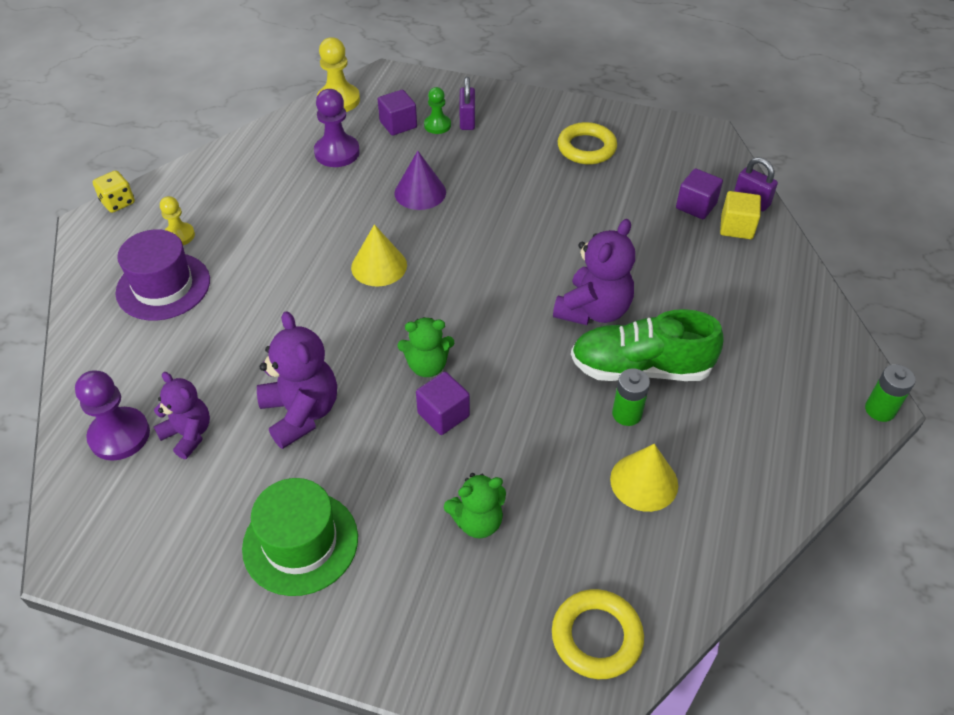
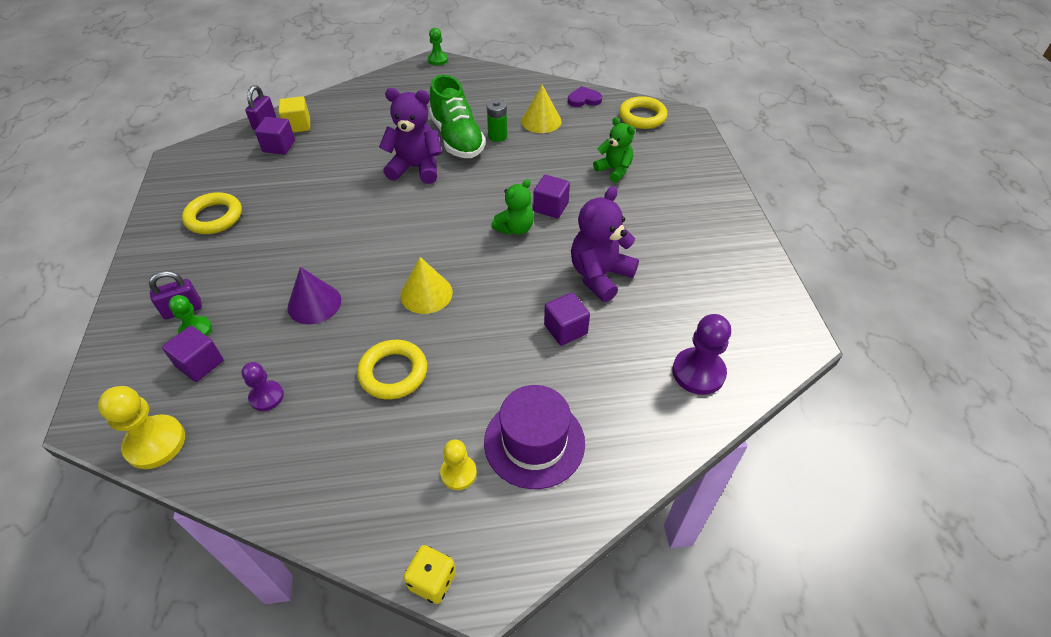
camera: 115 degrees left, 0 degrees up
purple teddy bear [153,372,210,459] -> none
green hat [242,478,358,596] -> none
purple pawn [314,89,360,167] -> purple pawn [242,362,284,411], size x0.62
green teddy bear [397,317,454,377] -> green teddy bear turned 75 degrees clockwise [491,179,534,235]
green battery [865,364,916,422] -> green pawn [428,28,448,65]
none -> yellow ring [357,340,427,400]
none -> purple cube [544,292,590,346]
none -> purple heart [568,86,602,107]

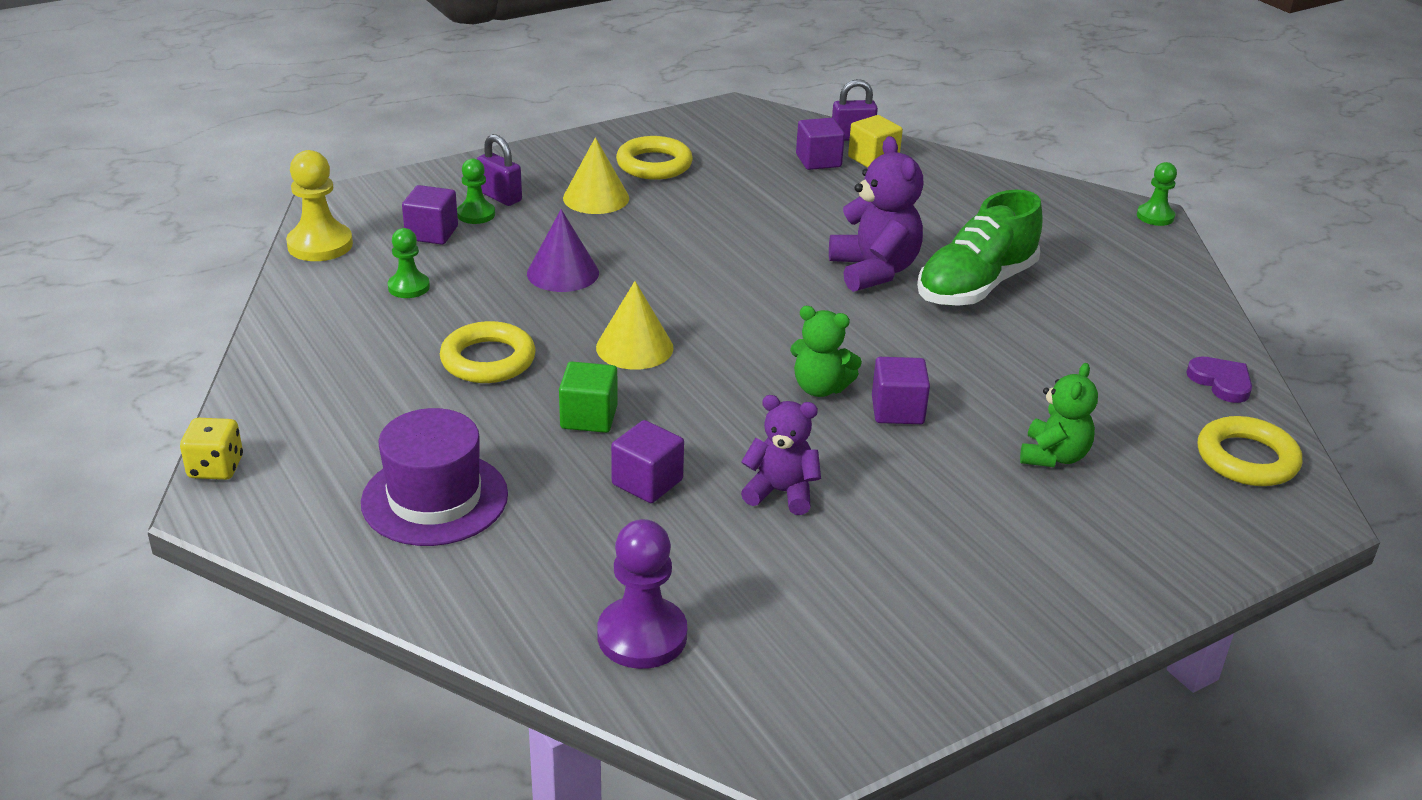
camera: 65 degrees right, 15 degrees down
purple pawn [242,362,284,411] -> green pawn [388,228,430,298]
yellow pawn [440,440,477,490] -> none
green battery [487,99,507,142] -> none
yellow cone [521,85,561,133] -> yellow cone moved to [563,137,629,214]
purple teddy bear [571,186,639,302] -> purple teddy bear [741,395,821,515], size x0.65
none -> green cube [559,361,618,433]

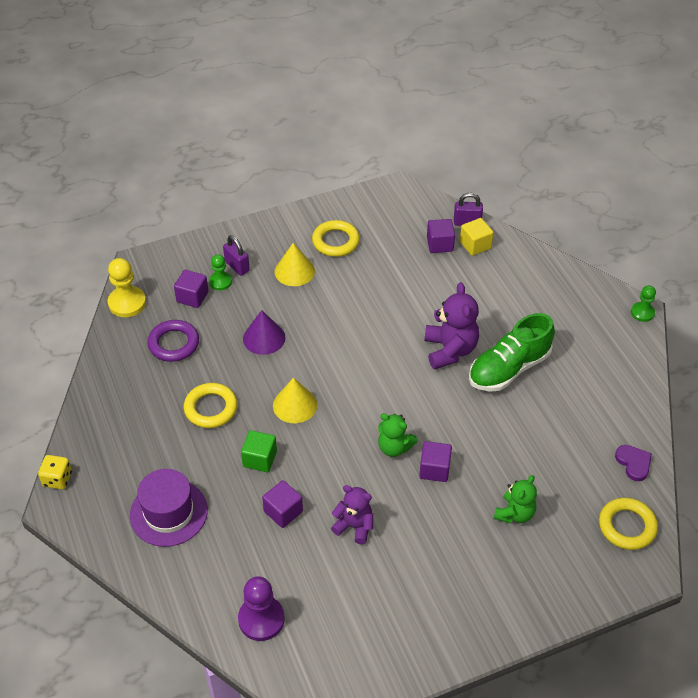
camera: 10 degrees right, 15 degrees up
green pawn [388,228,430,298] -> purple ring [148,320,199,362]

